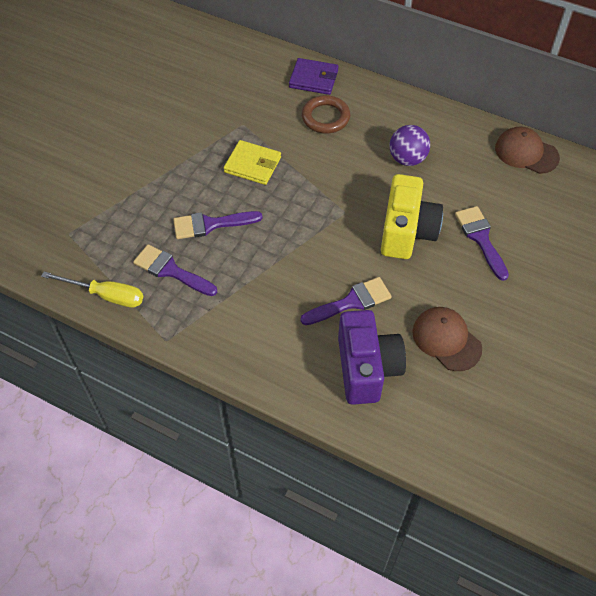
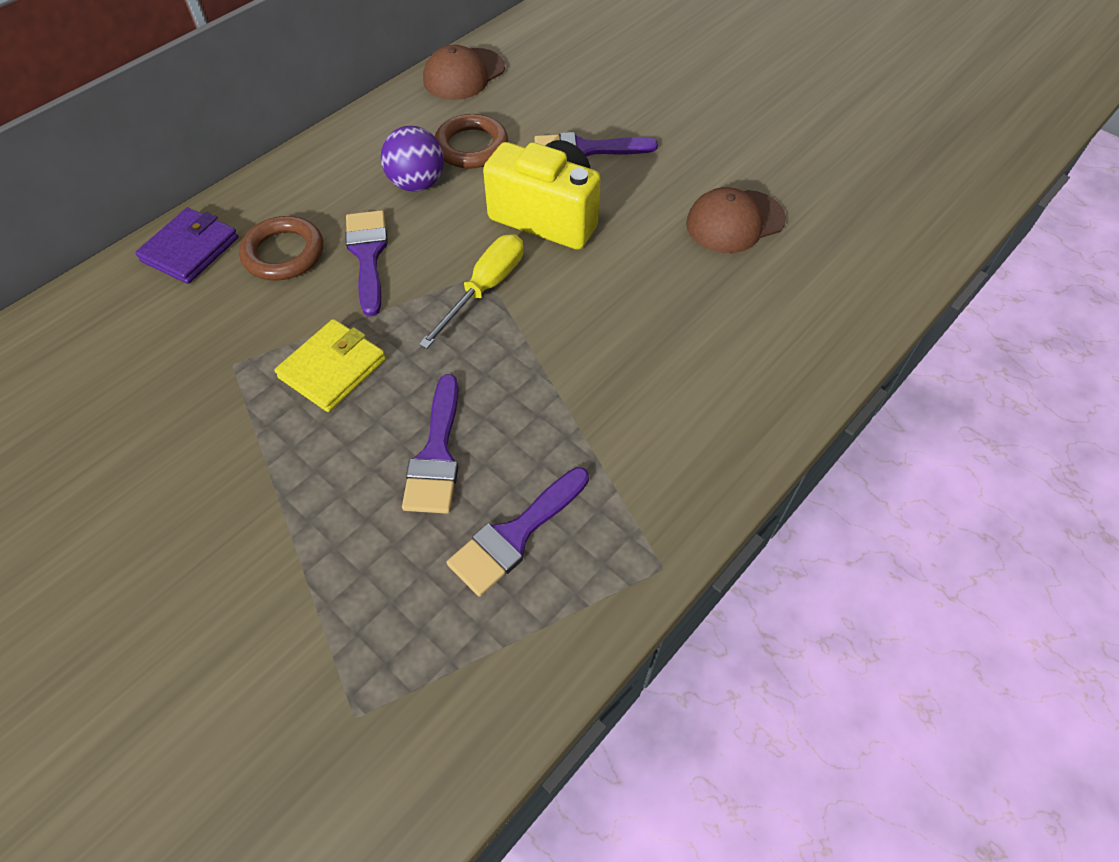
camera: 75 degrees left, 0 degrees up
yellow screwdriver [41,272,143,308] -> yellow screwdriver moved to [419,234,523,349]
purple brush [301,277,392,325] -> purple brush moved to [345,210,388,316]
purple camera [338,310,406,405] -> none
none -> brown ring [434,114,508,168]

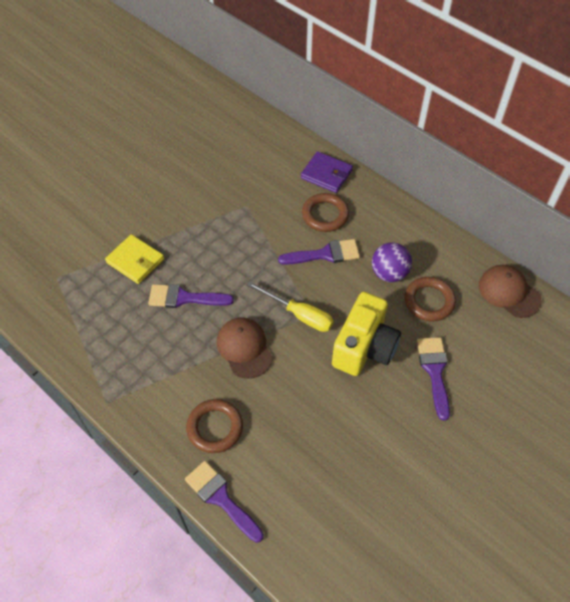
camera: 90 degrees right, 0 degrees up
yellow wallet [274,319,386,412] -> yellow wallet moved to [105,234,164,284]
purple brush [447,467,589,597] -> purple brush moved to [185,461,264,543]
brown cap [686,187,786,253] -> brown cap moved to [217,317,273,379]
none -> brown ring [186,399,243,453]

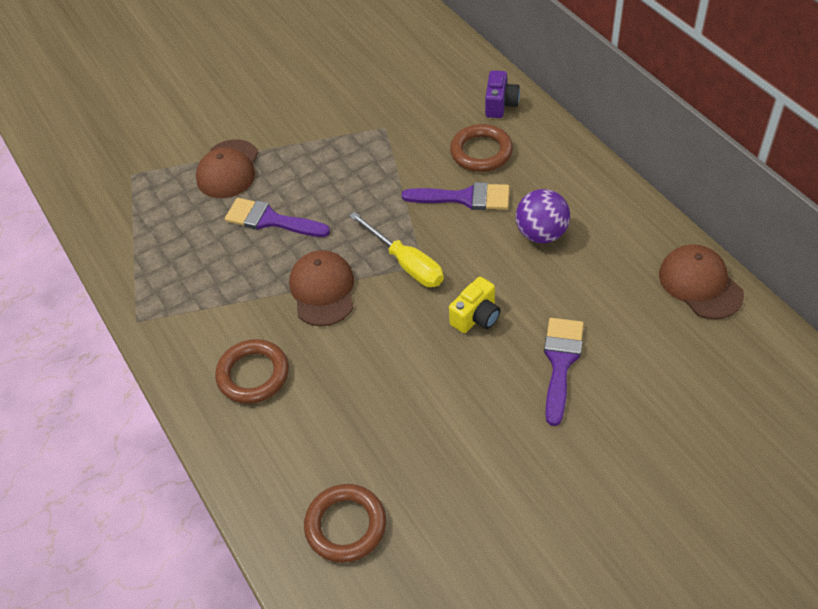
camera: 20 degrees right, 5 degrees down
yellow wallet [105,234,164,284] -> brown cap [196,139,258,198]
purple brush [185,461,264,543] -> none
purple wallet [301,151,353,193] -> purple camera [485,70,520,118]
yellow camera [332,292,401,376] -> yellow camera [449,277,500,333], size x0.53
brown ring [405,277,456,322] -> brown ring moved to [304,484,386,563]

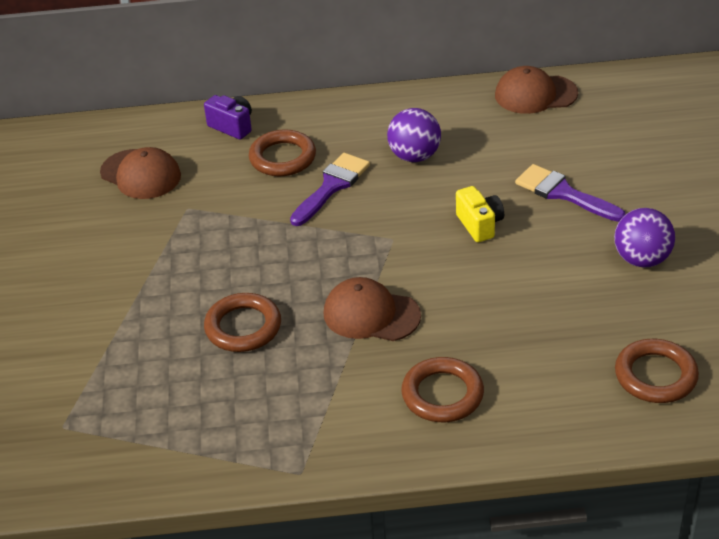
camera: 65 degrees left, 10 degrees down
brown cap [196,139,258,198] -> brown cap moved to [100,147,181,199]
purple brush [225,198,330,237] -> brown ring [204,293,281,352]
yellow screwdriver [349,212,444,287] -> none
none -> purple ball [614,208,675,268]

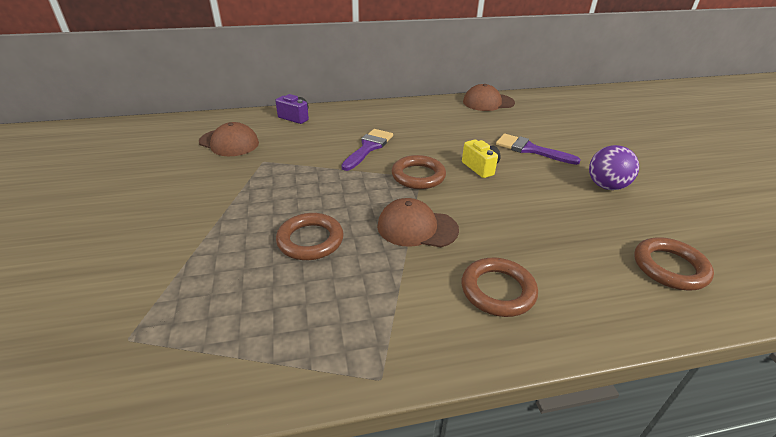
camera: 10 degrees left, 5 degrees down
brown ring [249,129,316,176] -> brown ring moved to [392,155,446,189]
purple ball [387,108,441,162] -> none

